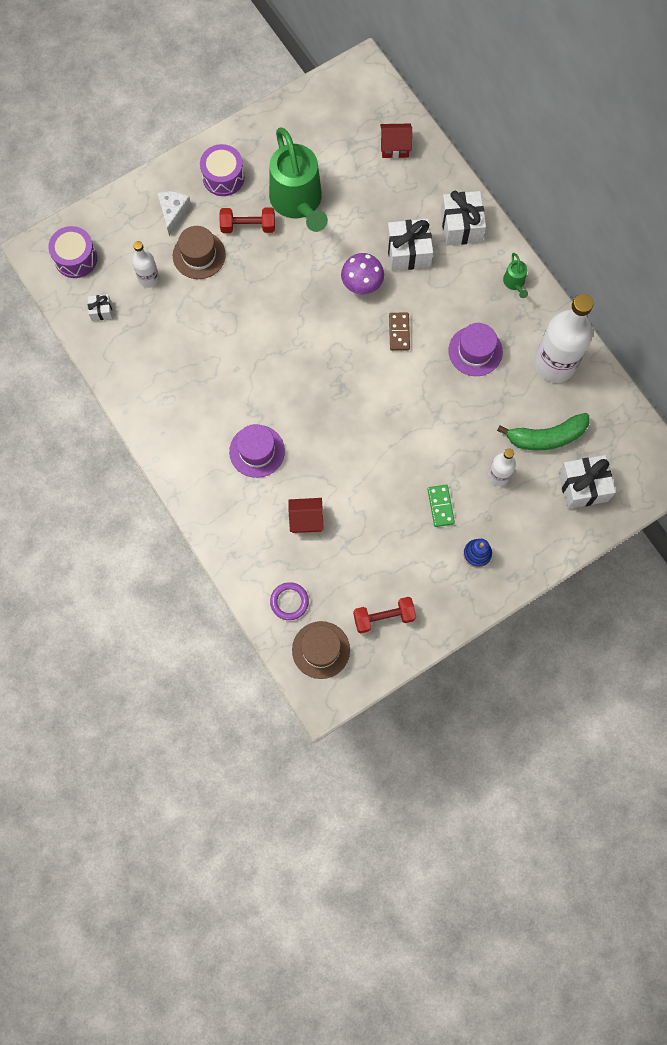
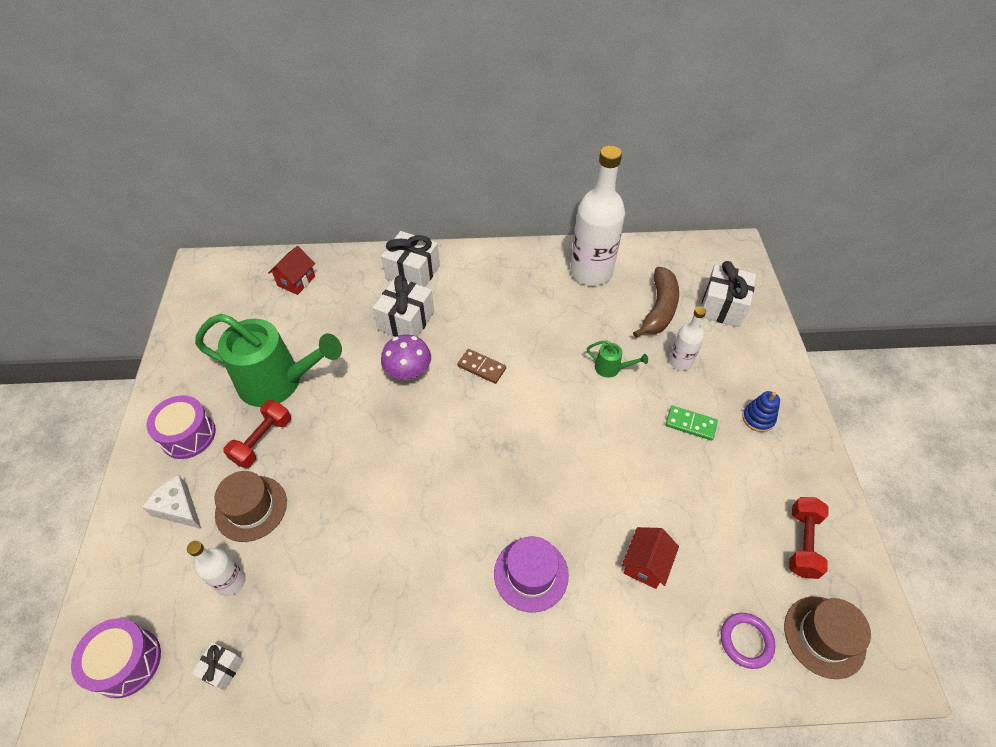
camera: 60 degrees left, 20 degrees down
purple hat [448,323,503,376] -> none
green banana [497,413,589,451] -> brown banana [633,267,679,338]
green watering can [503,253,528,298] -> green watering can moved to [587,340,648,378]

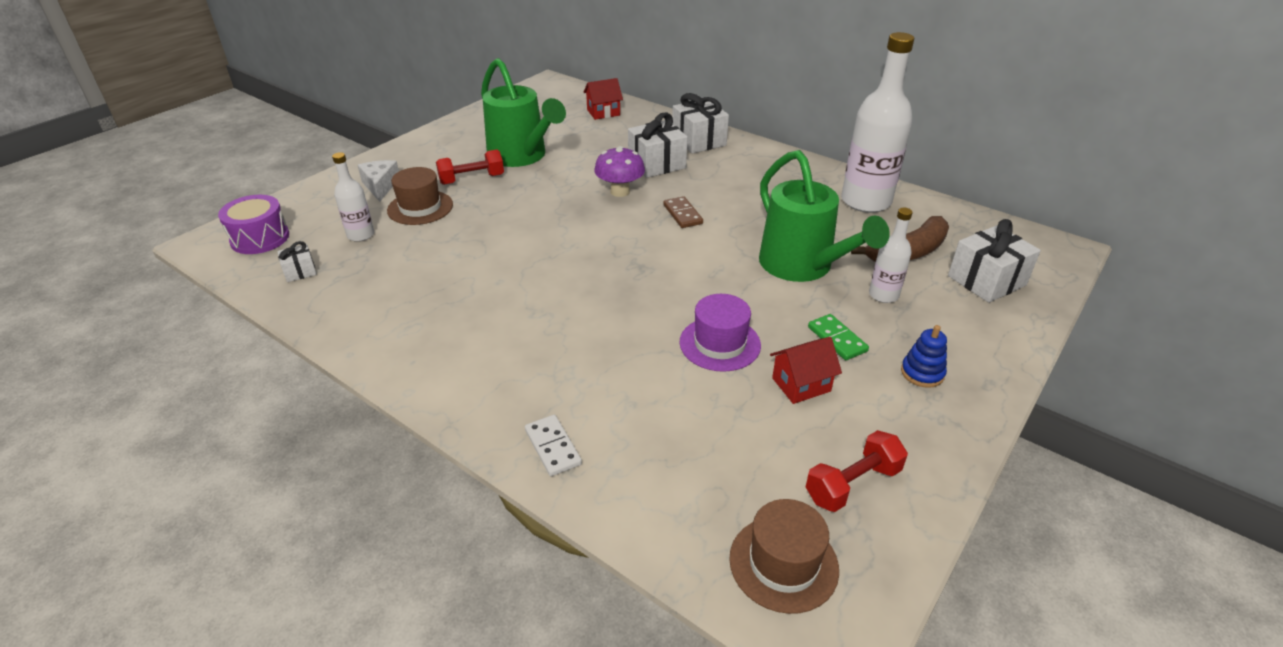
camera: 40 degrees right, 15 degrees down
purple drum [146,395,216,459] -> none
purple hat [494,536,569,613] -> purple hat moved to [679,294,761,372]
green watering can [587,340,648,378] -> green watering can [759,150,890,282], size x2.43
red house [622,527,679,589] -> red house moved to [770,337,842,404]
purple ring [721,613,775,669] -> none
none -> white domino [525,415,582,476]

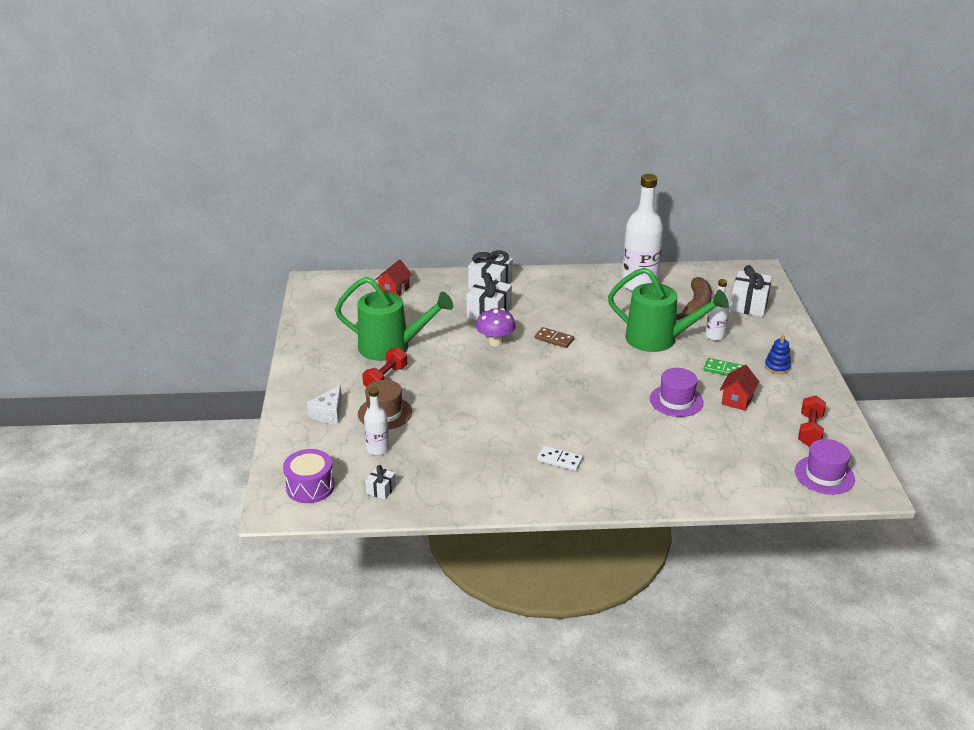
camera: 40 degrees left, 5 degrees down
white cheese [357,160,399,202] -> white cheese turned 105 degrees counterclockwise [307,385,342,424]
white domino [525,415,582,476] -> white domino moved to [537,446,583,471]
brown hat [729,499,839,614] -> purple hat [795,439,855,495]

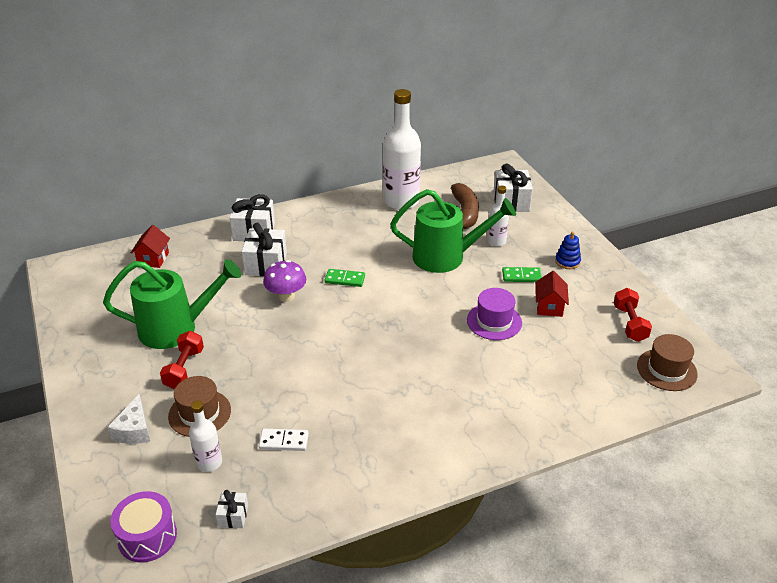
camera: 20 degrees left, 5 degrees up
brown domino [535,327,574,348] -> green domino [325,269,365,287]
white domino [537,446,583,471] -> white domino moved to [259,428,309,451]
purple hat [795,439,855,495] -> brown hat [637,334,698,391]

